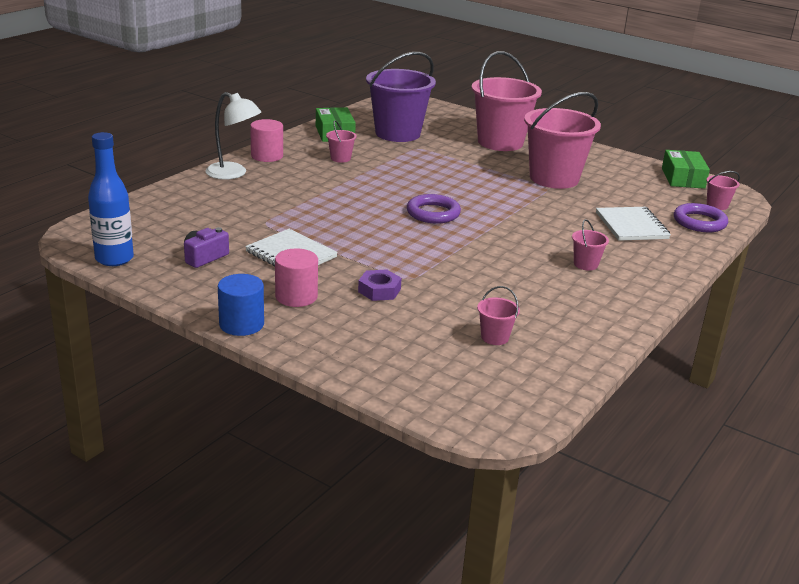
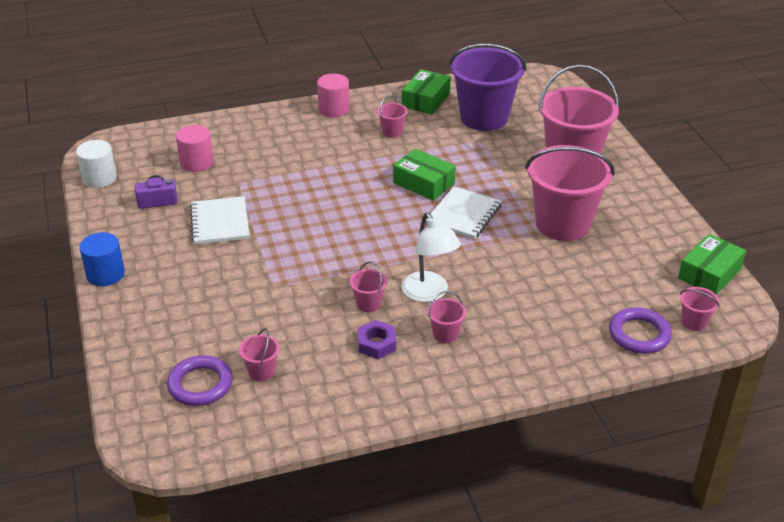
camera: 40 degrees right, 10 degrees up
blue bottle [88,132,134,266] -> white cylinder [76,140,117,188]
white lamp [205,92,261,180] -> white lamp moved to [401,213,461,302]
pink cylinder [275,249,318,307] -> pink cylinder moved to [176,125,214,172]
purple nut [358,269,402,301] -> purple nut moved to [358,320,396,359]
purple ring [407,194,461,224] -> purple ring moved to [167,355,233,406]
white notebook [596,207,671,241] -> white notebook moved to [426,186,502,239]
none -> pink bucket [350,261,387,312]
none -> green box [393,149,456,201]

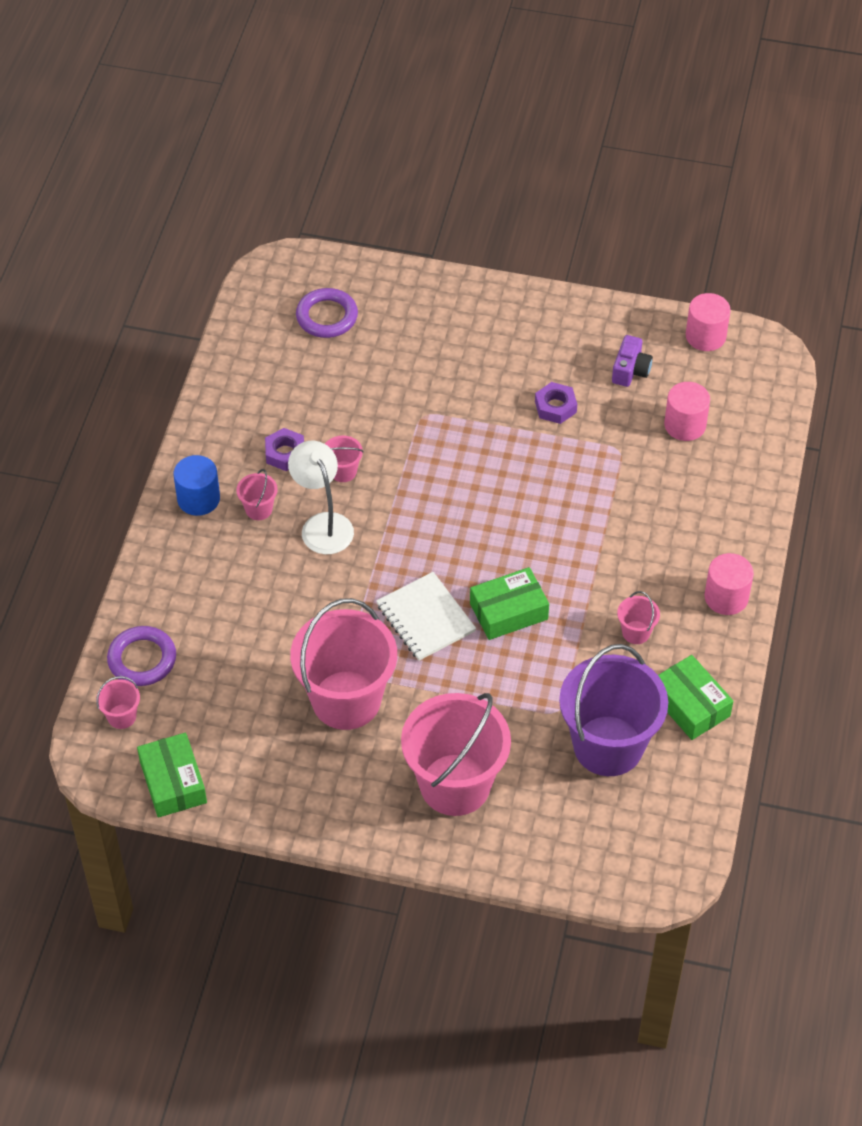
camera: 120 degrees right, 15 degrees up
white cylinder [76,140,117,188] -> pink cylinder [686,293,731,351]
blue cylinder [79,232,125,286] -> blue cylinder moved to [173,455,220,516]
white notebook [190,196,249,245] -> purple nut [535,382,577,424]
pink bucket [239,328,280,381] -> none
white lamp [401,213,461,302] -> white lamp turned 60 degrees clockwise [288,441,354,554]

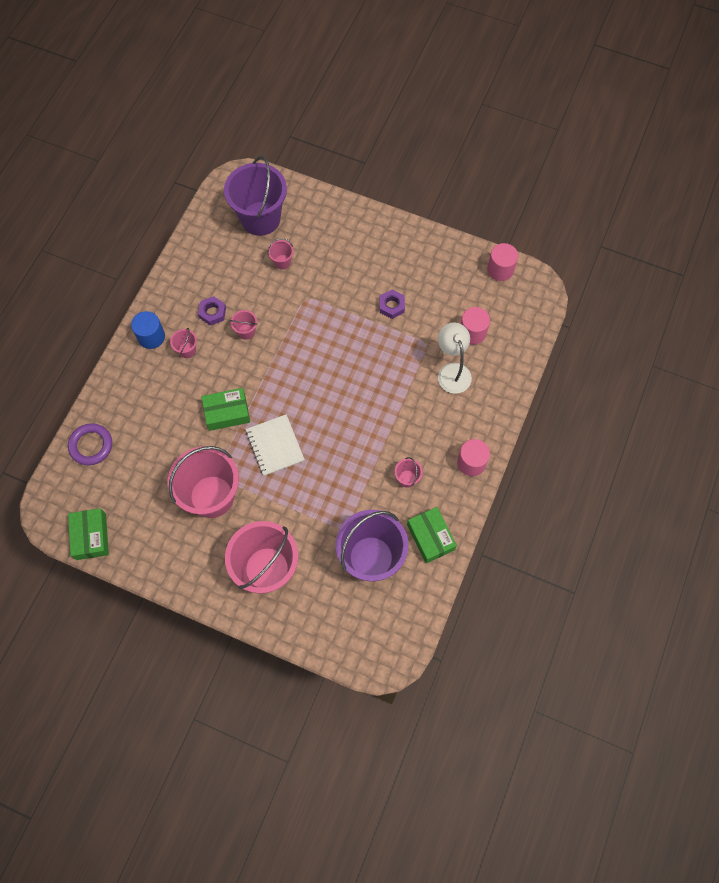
camera: 10 degrees right, 15 degrees up
pink bucket [96,676,140,729] -> pink bucket moved to [268,238,294,270]
white lamp [288,441,354,554] -> white lamp moved to [438,322,472,394]
purple ring [296,288,358,338] -> purple bucket [224,156,287,236]
green box [470,567,549,640] -> green box moved to [201,388,250,431]
purple camera [612,335,653,387] -> none

